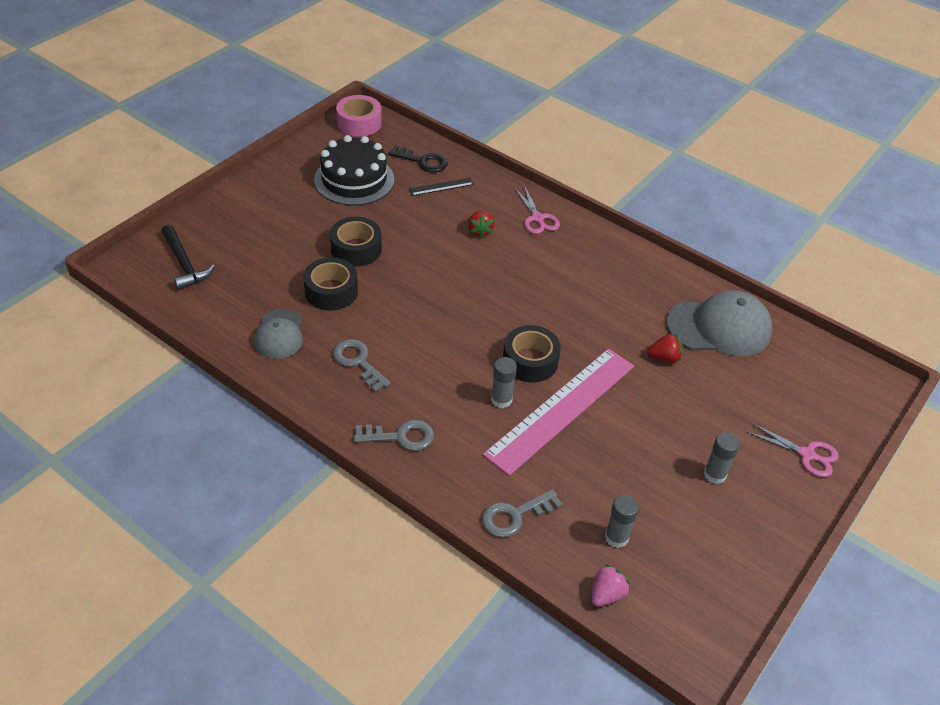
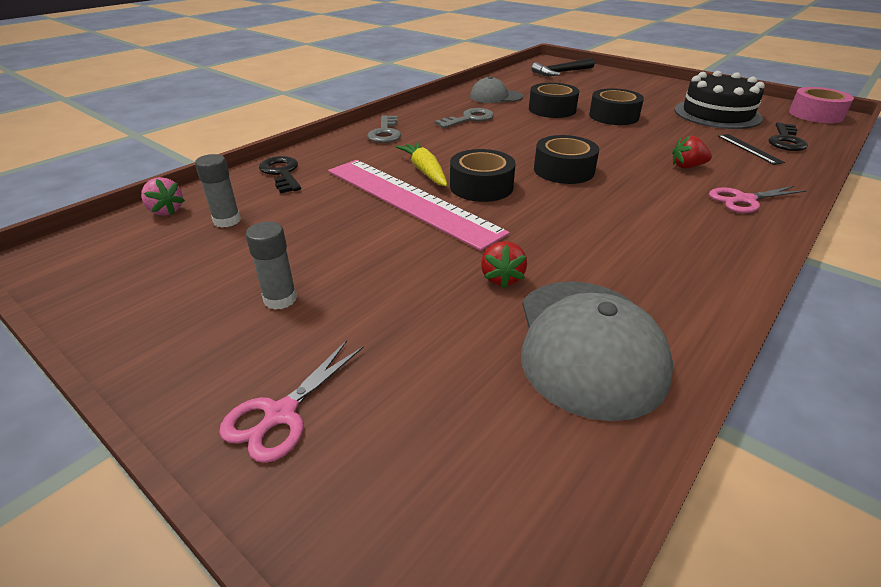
camera: 95 degrees right, 10 degrees down
grey key [482,489,562,538] -> black key [259,156,301,193]
grey glue stick [491,357,517,408] -> yellow carrot [396,142,447,186]
none -> black tape [534,135,599,184]

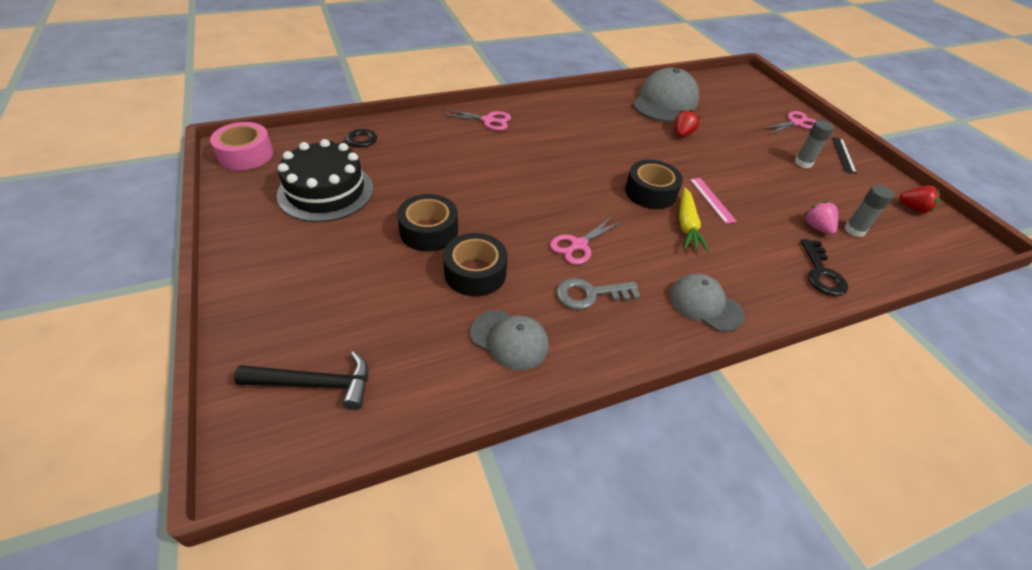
camera: 155 degrees left, 10 degrees up
pink strawberry [141,177,185,216] -> pink strawberry moved to [804,201,838,235]
pink ruler [328,160,510,251] -> pink ruler [690,178,737,224], size x0.40
grey key [367,115,401,143] -> grey cap [669,273,744,332]
black tape [534,135,599,184] -> none
red strawberry [672,135,712,168] -> red strawberry moved to [899,185,940,213]
black ruler [718,134,785,165] -> black ruler moved to [832,137,857,174]
none -> pink scissors [550,216,621,265]

